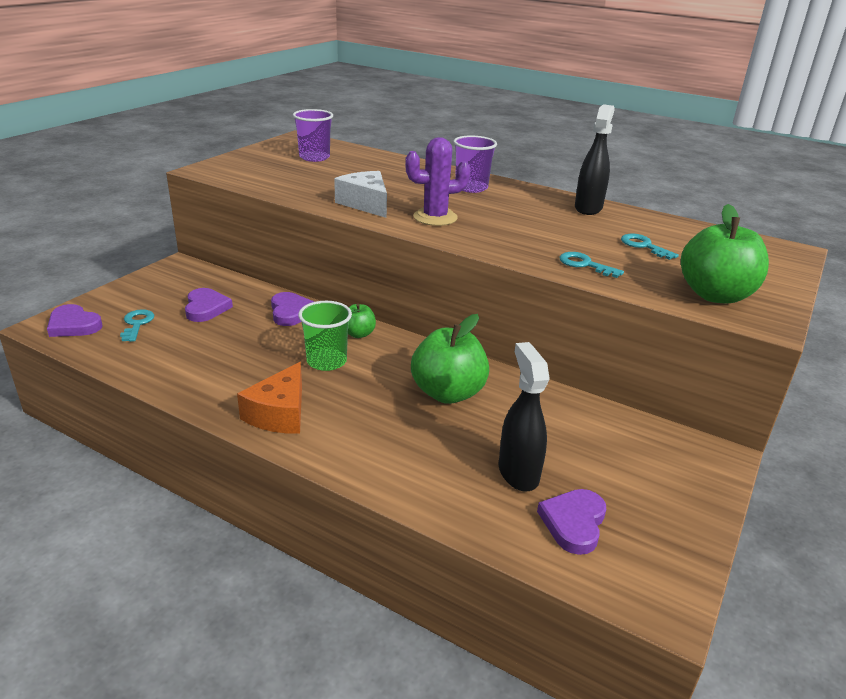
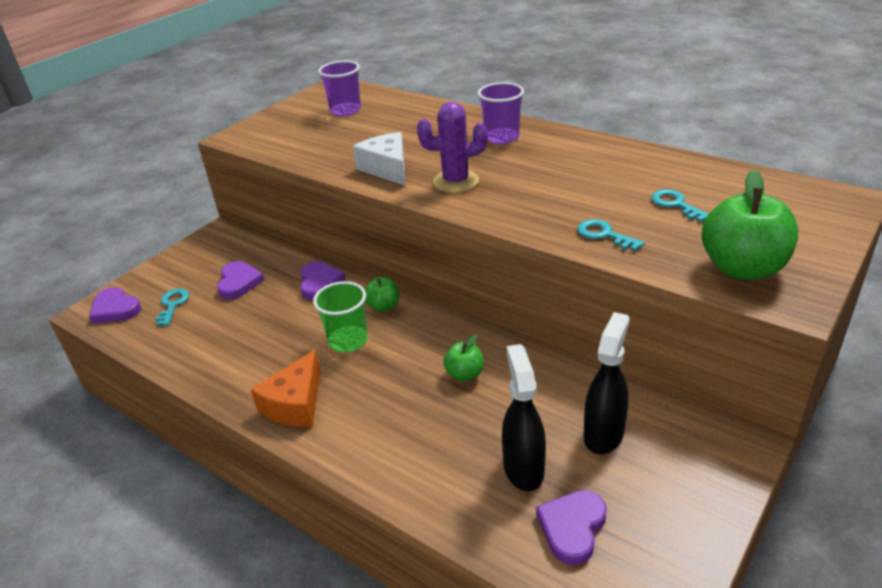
camera: 10 degrees right, 5 degrees up
green apple [411,314,489,404] -> green apple [443,335,484,381], size x0.51
black spray bottle [575,104,615,215] -> black spray bottle moved to [584,312,630,454]

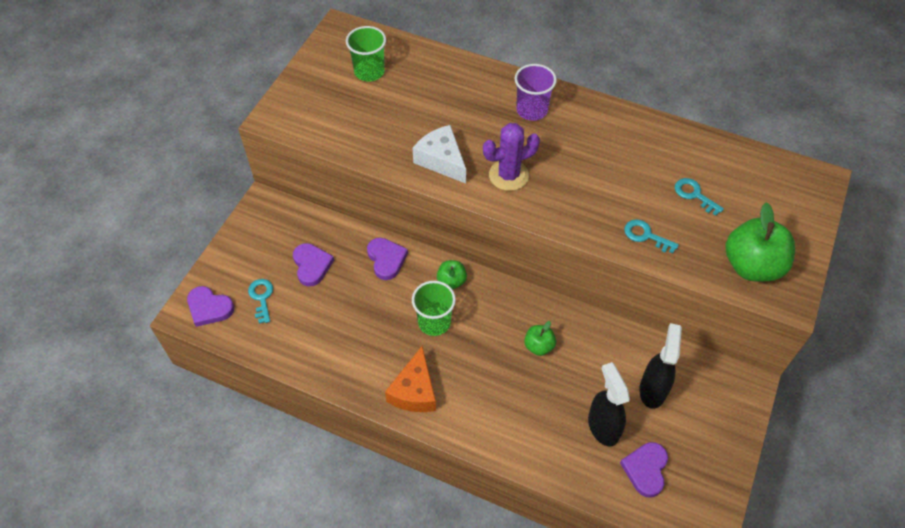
camera: 15 degrees left, 20 degrees up
purple cup [318,61,361,116] -> green cup [346,26,386,82]

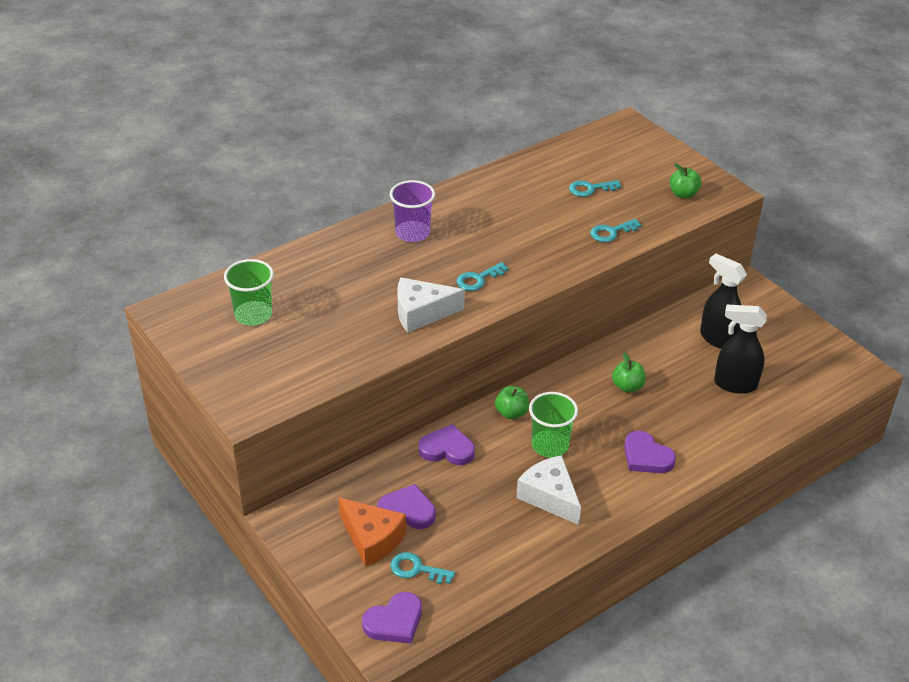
camera: 60 degrees left, 15 degrees down
orange cheese [385,346,436,412] -> orange cheese moved to [338,497,406,567]
purple cactus [483,123,540,191] -> turquoise key [456,262,509,291]
purple heart [620,442,668,498] -> purple heart moved to [624,431,676,473]
green apple [726,202,795,281] -> green apple [670,164,701,199], size x0.51
none -> white cheese [516,455,581,525]

